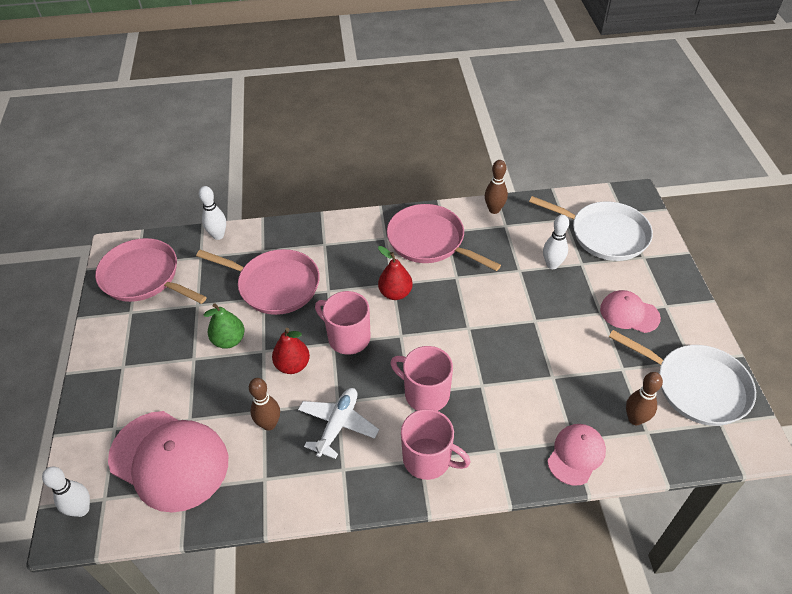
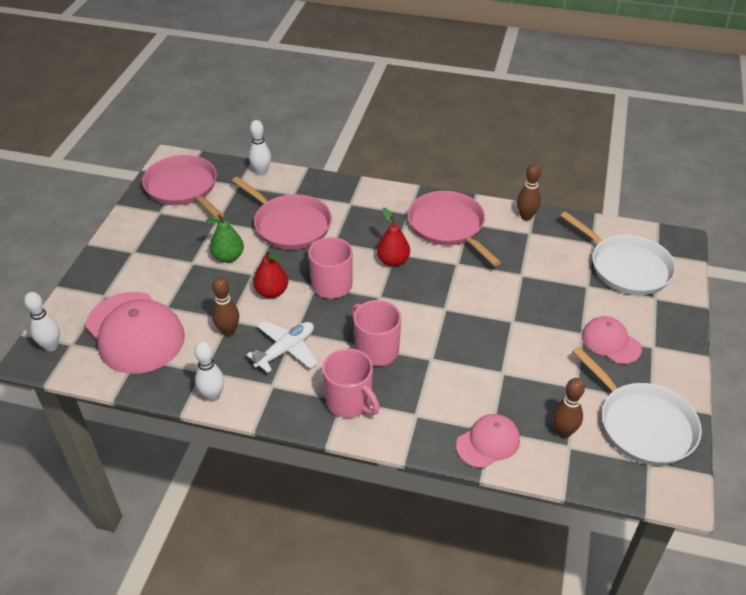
camera: 20 degrees right, 5 degrees down
white bowling pin [543,215,569,269] -> white bowling pin moved to [194,342,224,402]

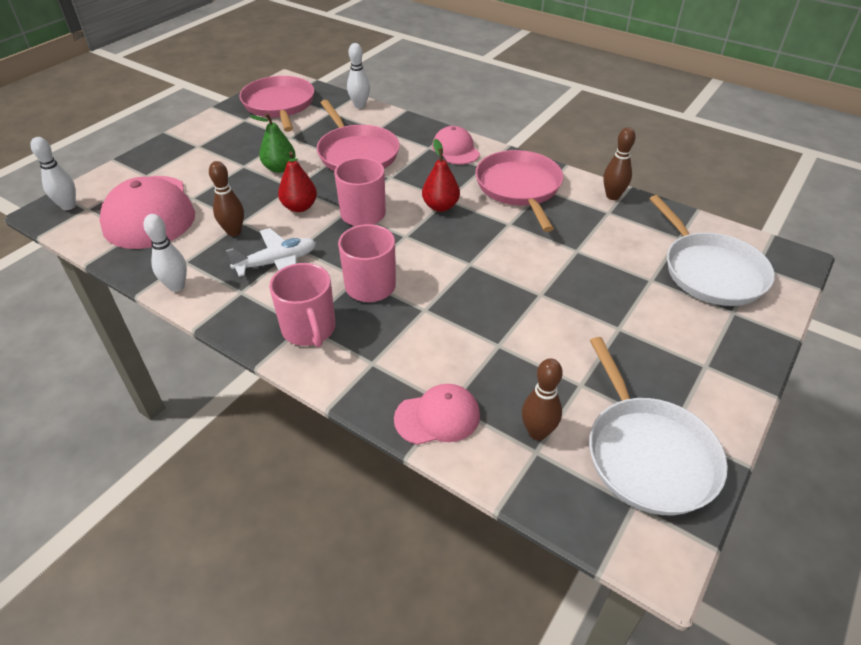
camera: 20 degrees right, 0 degrees up
pink cap [582,316,642,364] -> pink cap moved to [432,126,480,165]

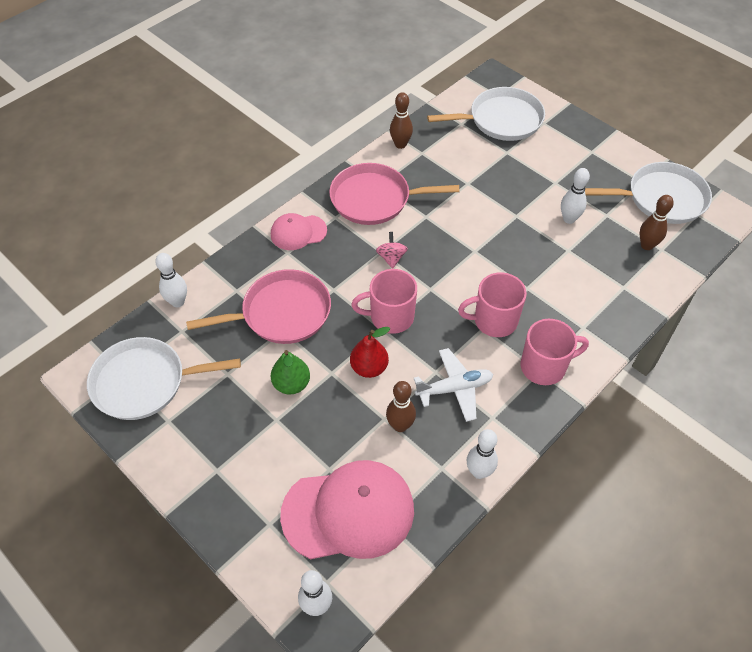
camera: 80 degrees left, 10 degrees up
white plane [226,228,316,277] -> white plane turned 90 degrees clockwise [414,348,493,422]
pink pan [240,76,314,132] -> white pan [87,337,241,420]
pink cap [394,384,480,445] -> none
red pear [422,139,460,212] -> pink spinning top [376,232,408,269]
none -> white bowling pin [561,168,590,224]

